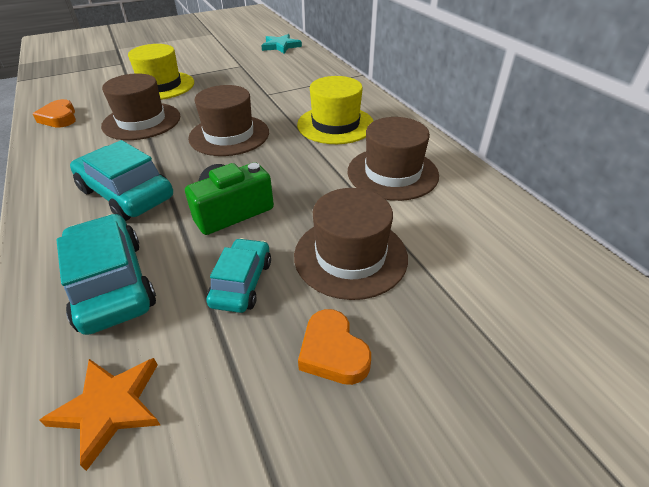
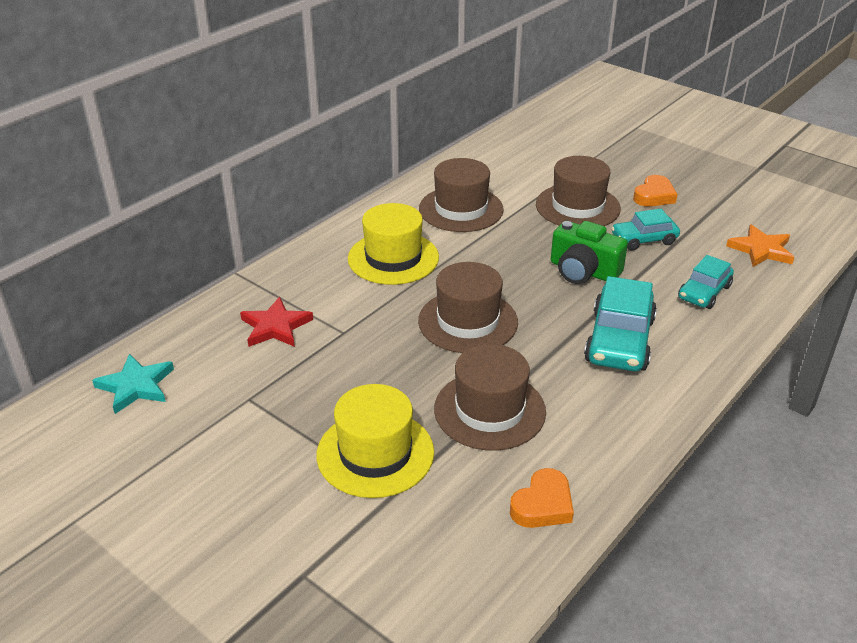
camera: 115 degrees left, 5 degrees down
turquoise car [56,214,156,335] -> turquoise car [678,255,734,309], size x0.62
none -> red star [240,297,313,347]

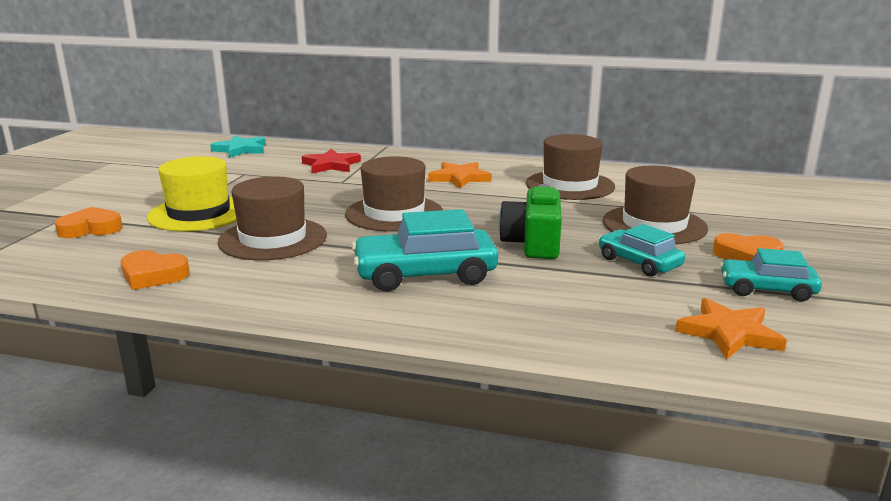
camera: 65 degrees right, 15 degrees down
yellow hat [348,203,439,285] -> orange star [428,162,491,189]
turquoise car [678,255,734,309] -> turquoise car moved to [720,248,822,302]
none -> orange heart [55,207,123,238]

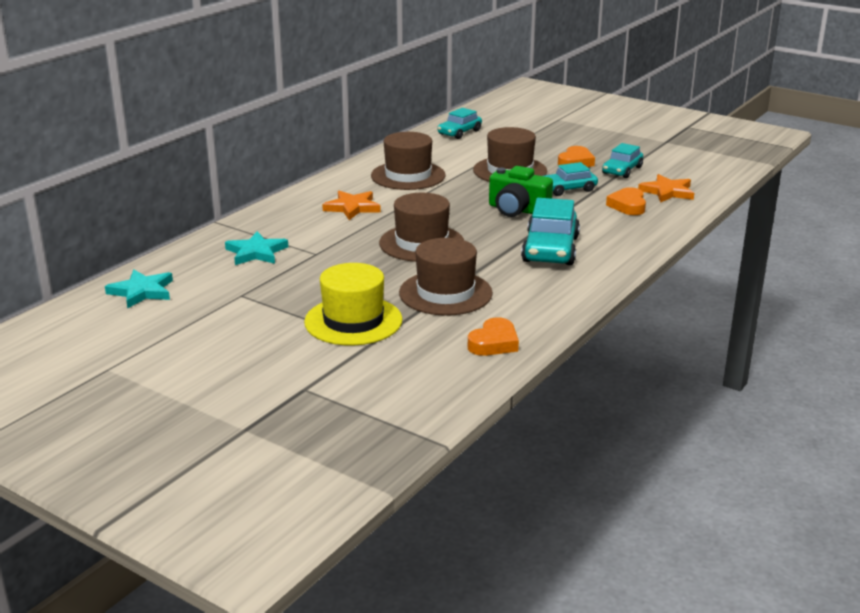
camera: 70 degrees left, 5 degrees up
orange heart [55,207,123,238] -> orange heart moved to [606,187,646,215]
red star [302,149,361,173] -> turquoise star [225,231,288,265]
none -> turquoise car [438,108,482,139]

